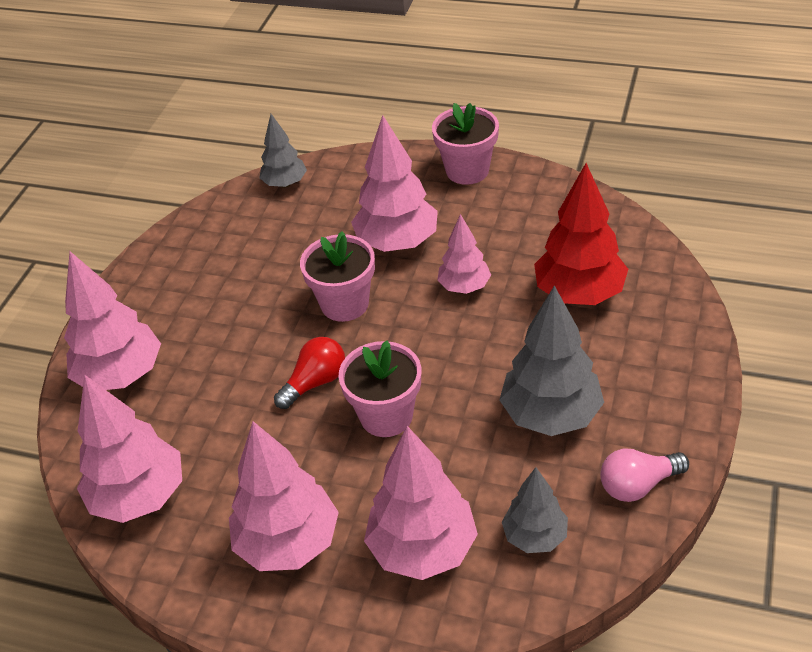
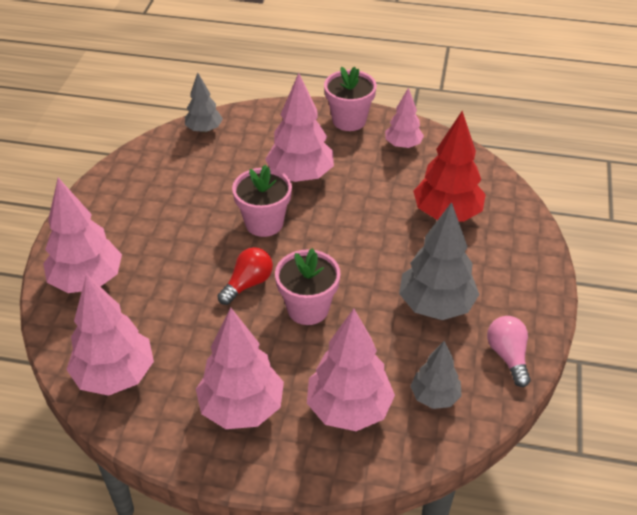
camera: 10 degrees left, 0 degrees up
pink tree [438,214,491,294] -> pink tree moved to [385,87,424,149]
pink light bulb [600,448,689,502] -> pink light bulb turned 105 degrees clockwise [487,316,531,387]

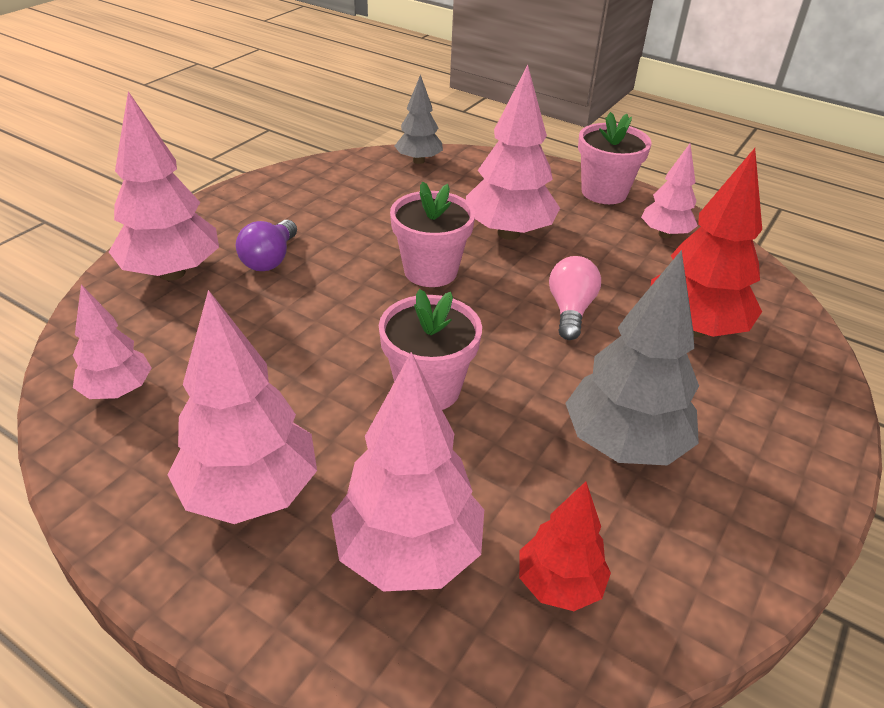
camera: 20 degrees right, 5 degrees down
pink tree [67,274,154,396] -> pink tree [73,285,151,399], size x0.59
red light bulb [217,247,273,305] -> none
grey tree [410,341,462,409] -> red tree [519,481,611,611]
pink light bulb [487,316,531,387] -> pink light bulb moved to [549,256,601,340]
none -> purple light bulb [236,220,297,271]

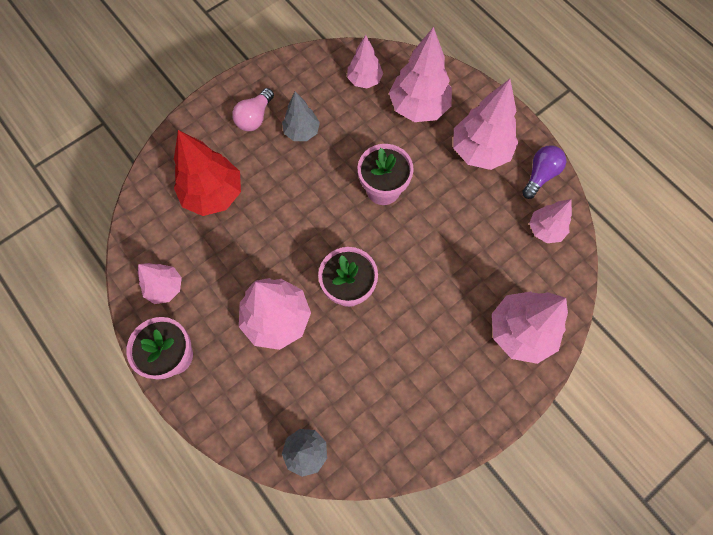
camera: 160 degrees left, 30 degrees up
purple light bulb [236,220,297,271] -> purple light bulb moved to [522,145,566,199]
red tree [519,481,611,611] -> pink tree [347,35,383,88]
pink light bulb [549,256,601,340] -> pink light bulb moved to [232,88,274,131]
grey tree [565,250,699,465] -> grey tree [282,91,320,141], size x0.59

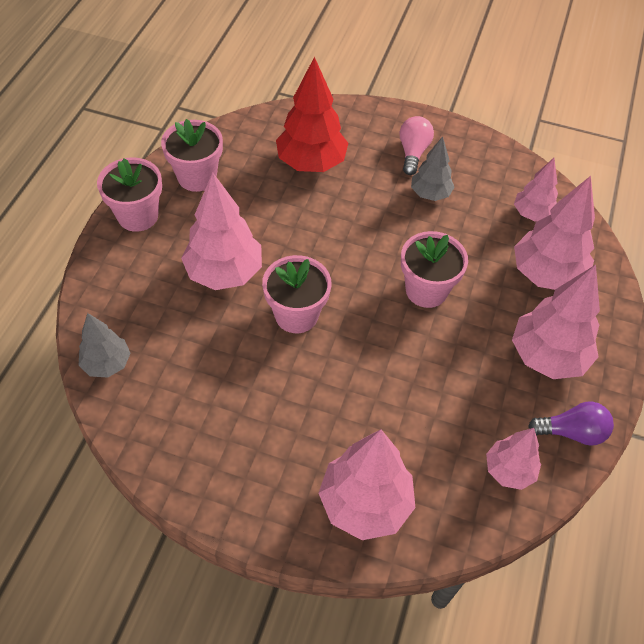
camera: 55 degrees right, 15 degrees down
pink tree [138,263,182,304] -> pink flower pot [161,119,223,192]
pink light bulb [232,88,274,131] -> pink light bulb turned 105 degrees clockwise [399,116,434,175]

